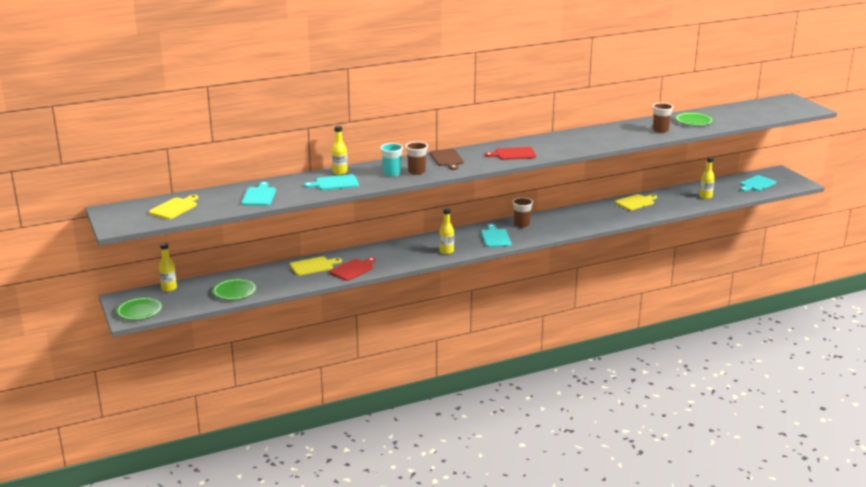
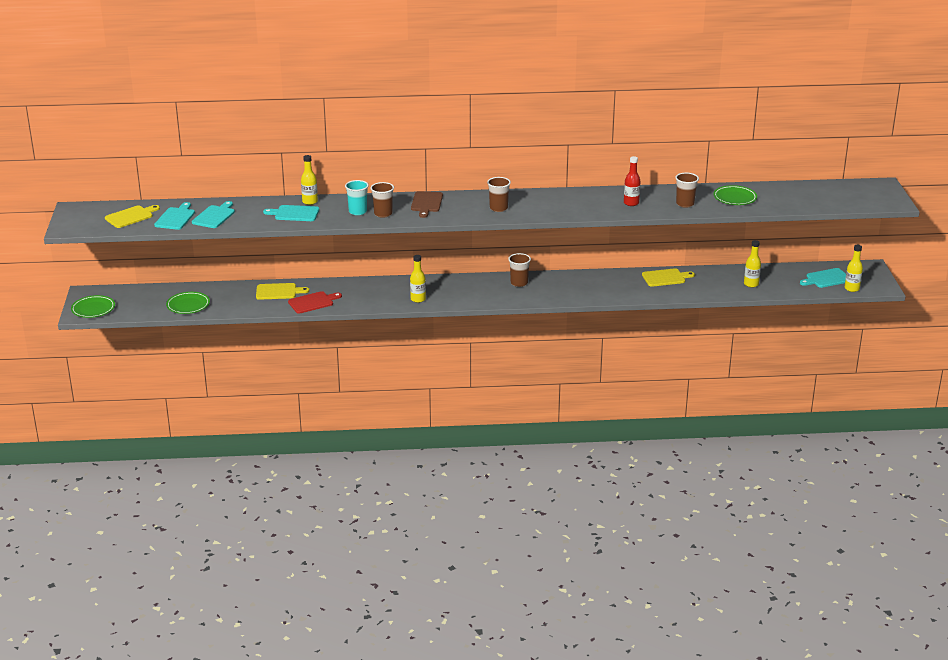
camera: 20 degrees right, 5 degrees up
yellow bottle [159,243,177,292] -> yellow bottle moved to [845,245,863,292]
turquoise cutting board [481,224,511,247] -> turquoise cutting board moved to [154,202,195,230]
red cutting board [485,147,536,160] -> brown cup [487,177,511,212]
none -> red bottle [624,156,640,206]

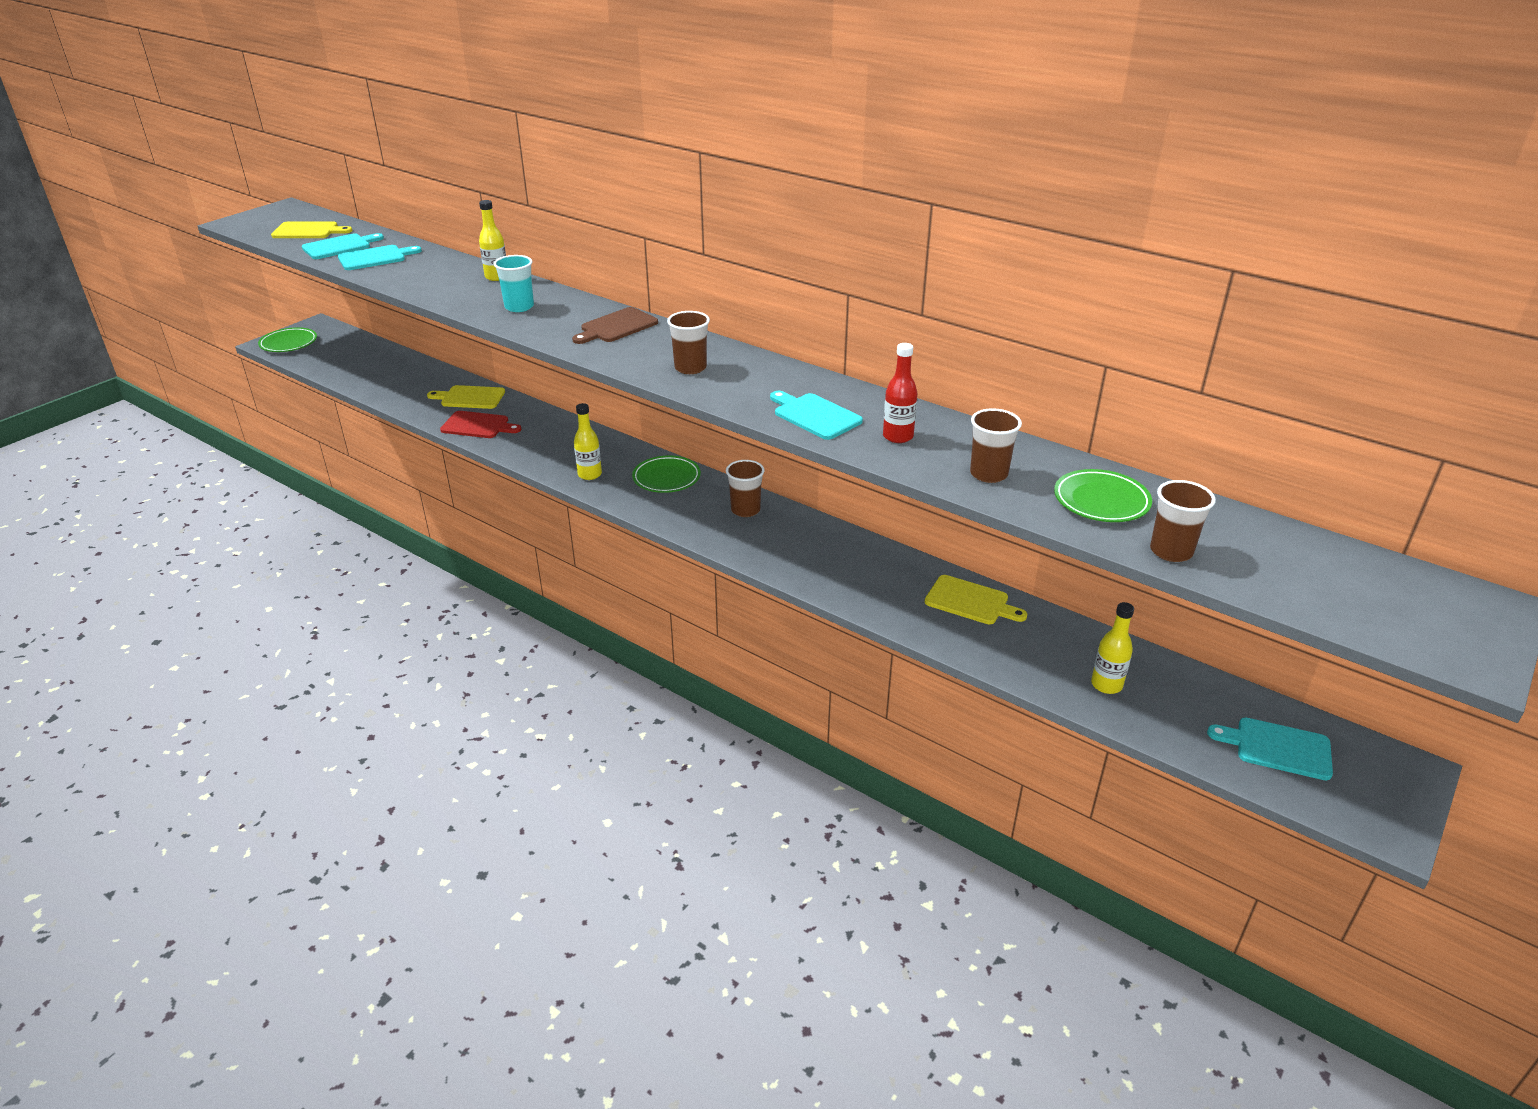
camera: 40 degrees right, 5 degrees up
green plate [166,292,210,314] -> green plate moved to [632,456,701,493]
yellow cutting board [256,283,309,300] -> yellow cutting board turned 150 degrees clockwise [427,385,505,409]
turquoise cutting board [263,205,319,221] -> turquoise cutting board moved to [770,391,863,440]
brown cup [371,182,394,218] -> brown cup moved to [1150,480,1216,562]
yellow bottle [845,245,863,292] -> none

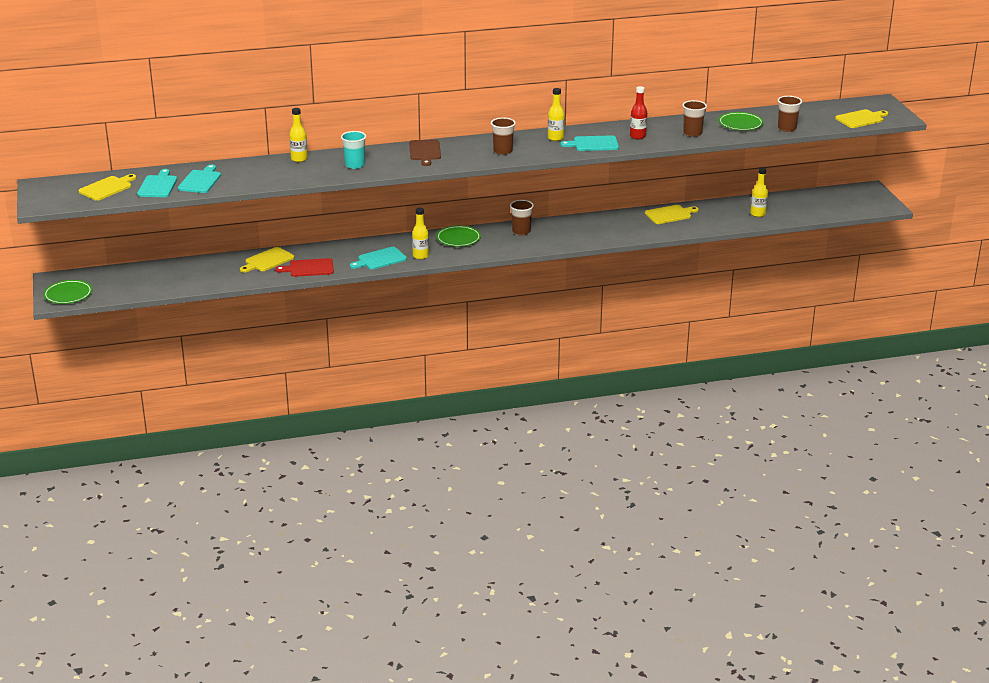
camera: 50 degrees left, 5 degrees down
red cutting board [440,411,521,438] -> red cutting board turned 150 degrees counterclockwise [275,258,334,277]
turquoise cutting board [1207,718,1333,780] -> turquoise cutting board moved to [350,247,407,270]
none -> yellow bottle [548,88,565,141]
none -> yellow cutting board [835,109,888,128]

